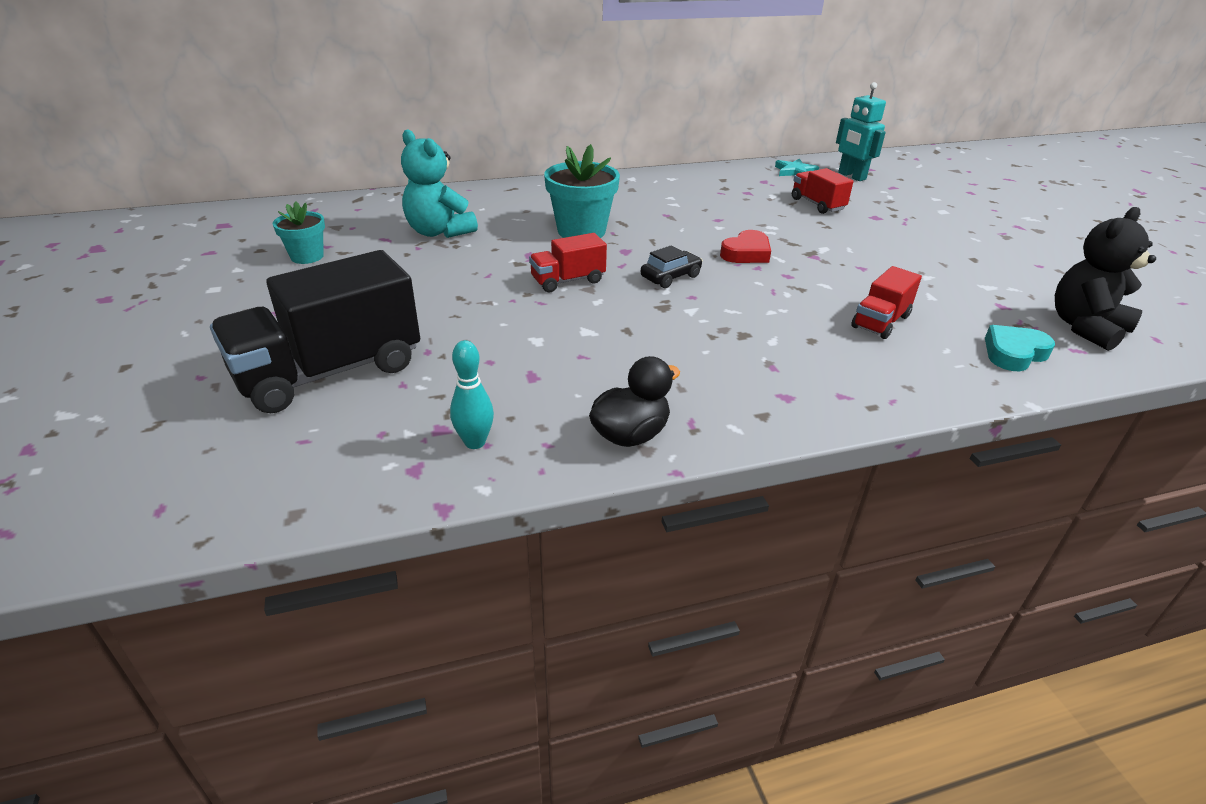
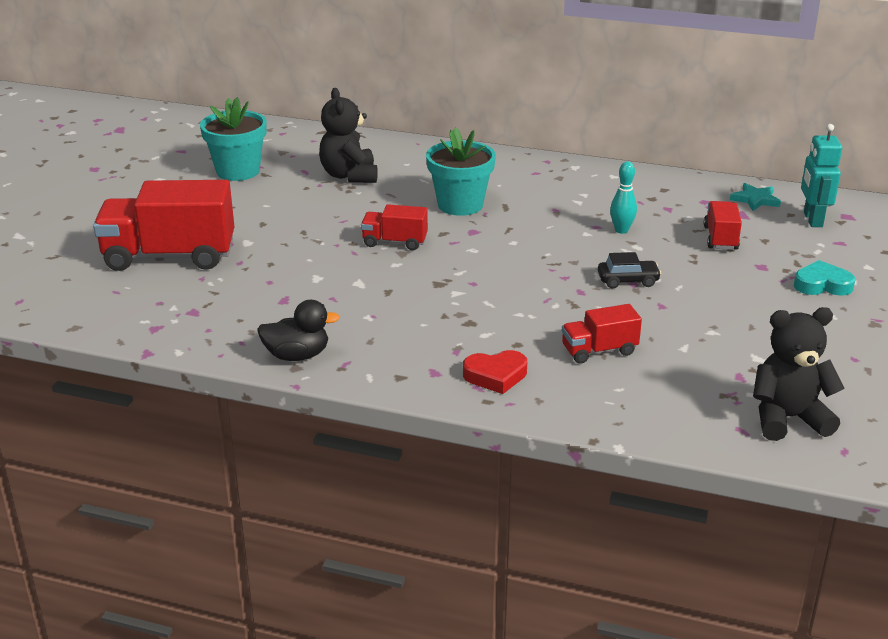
camera: 35 degrees right, 5 degrees down
black truck [210,250,420,413] -> red truck [93,180,234,271]
turquoise flower pot [273,202,325,264] -> turquoise flower pot [200,97,267,181], size x1.66
turquoise teddy bear [401,129,478,238] -> black teddy bear [319,88,378,183]
turquoise bowling pin [450,340,494,449] -> turquoise bowling pin moved to [610,162,637,234]
black car [641,245,703,288] -> black car moved to [598,252,661,288]
red heart [720,230,771,263] -> red heart moved to [463,350,527,394]
turquoise heart [985,325,1055,371] -> turquoise heart moved to [794,260,855,296]

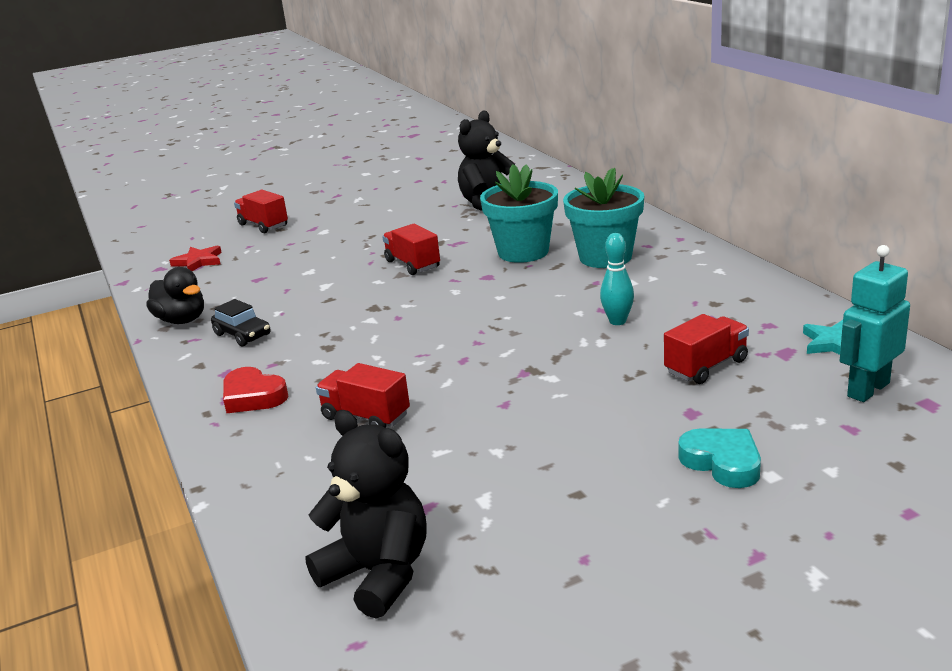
camera: 50 degrees right, 5 degrees down
red truck [93,180,234,271] -> red truck [234,190,288,233], size x0.50
turquoise flower pot [200,97,267,181] -> turquoise flower pot moved to [563,168,644,268]
black car [598,252,661,288] -> black car moved to [211,299,270,346]
none -> red star [169,246,222,271]

